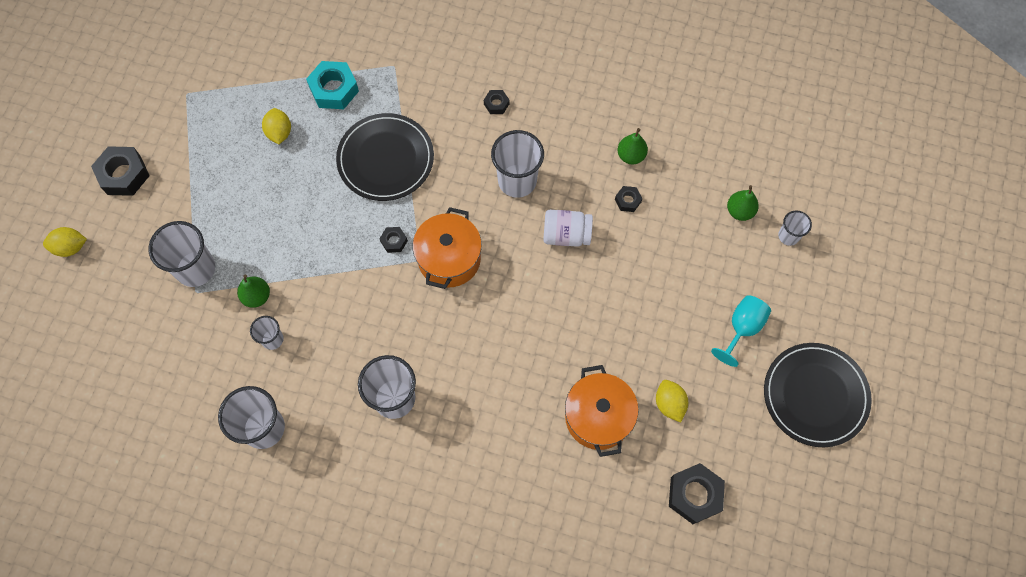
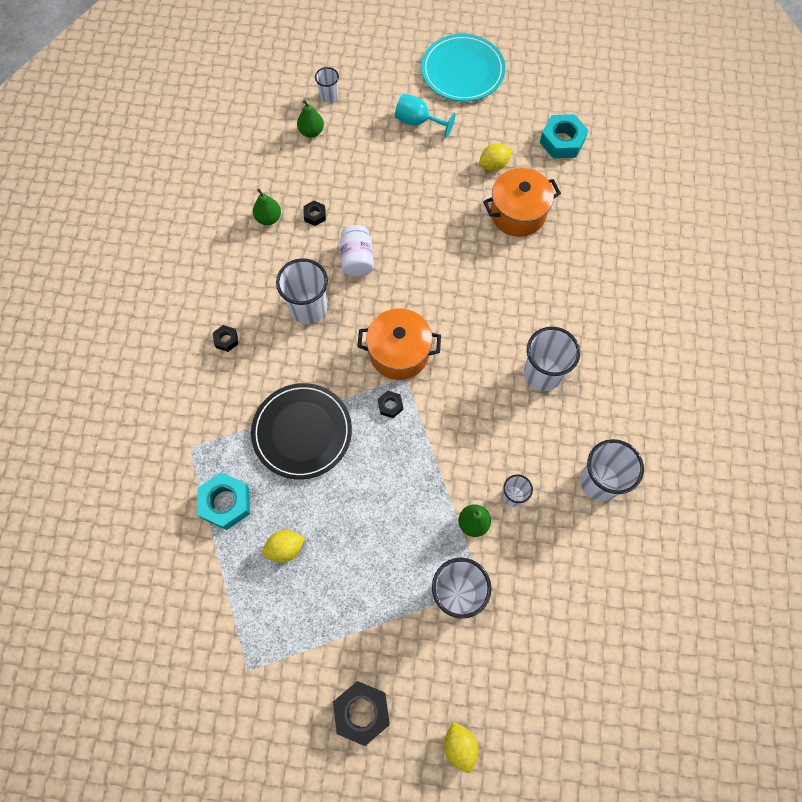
camera: 100 degrees left, 0 degrees up
black nut [669,463,725,524] -> turquoise nut [540,114,588,159]
black plate [764,343,872,447] -> turquoise plate [421,34,505,102]

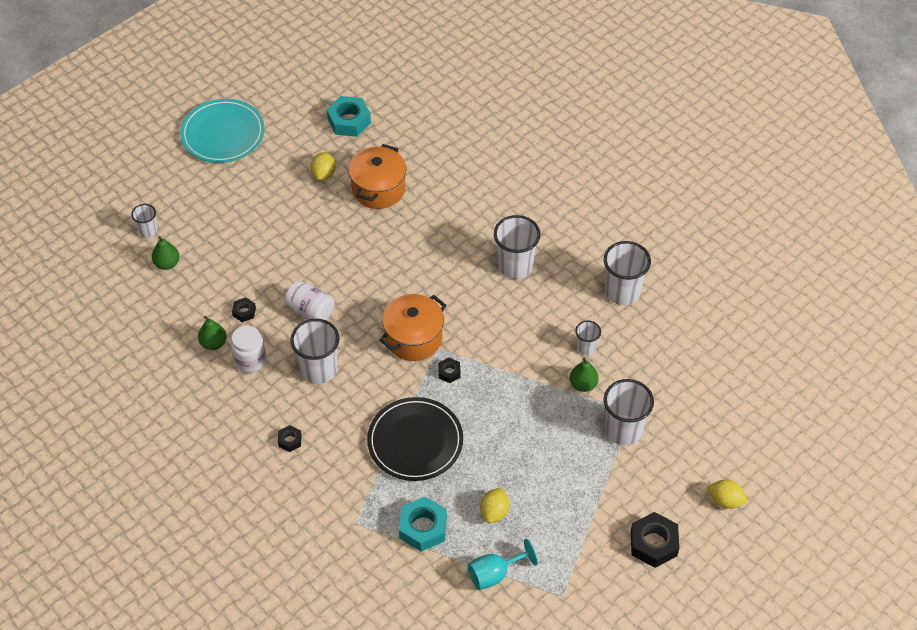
camera: 50 degrees left, 15 degrees down
turquoise goblet [395,94,455,138] -> turquoise goblet moved to [468,539,538,590]
none -> white jar [231,325,266,373]

